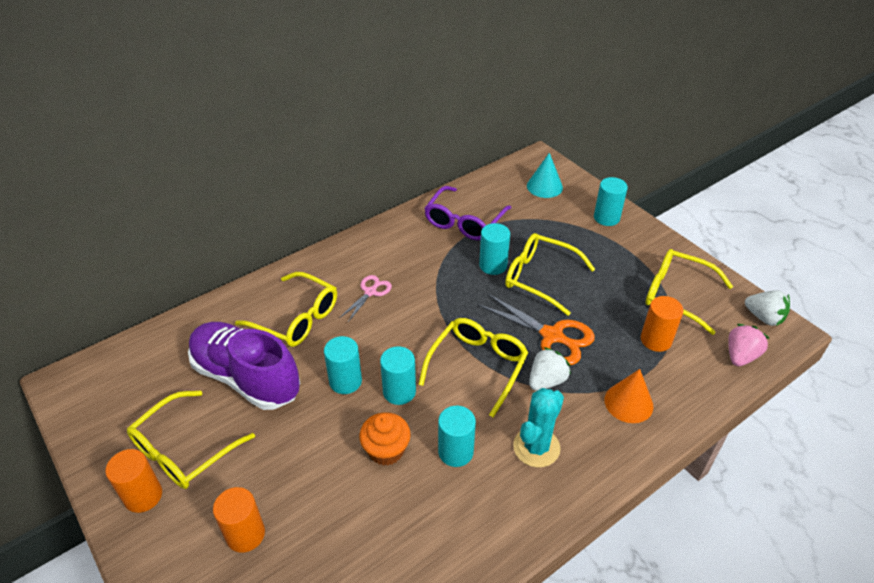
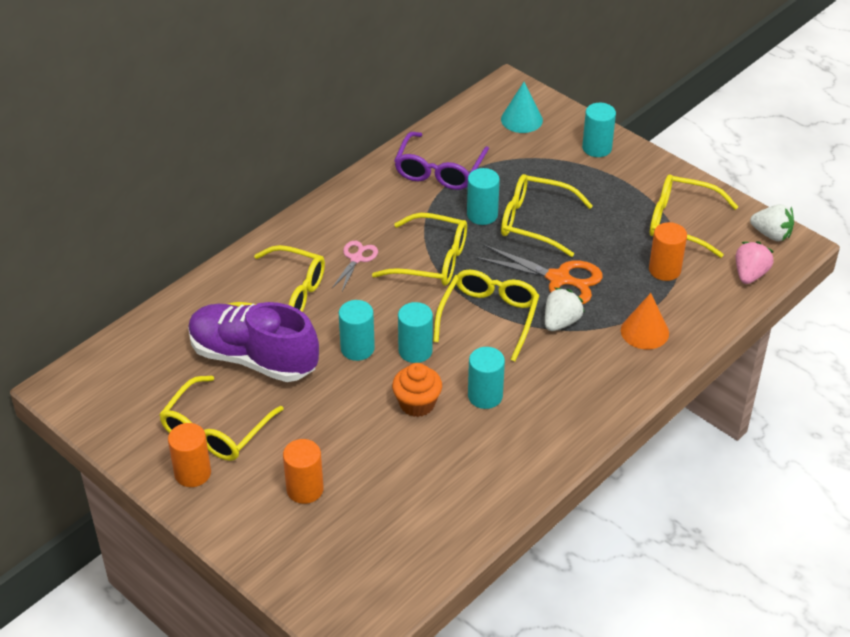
camera: 10 degrees left, 0 degrees up
turquoise cactus [513,388,564,467] -> none
none -> yellow glasses [372,213,467,286]

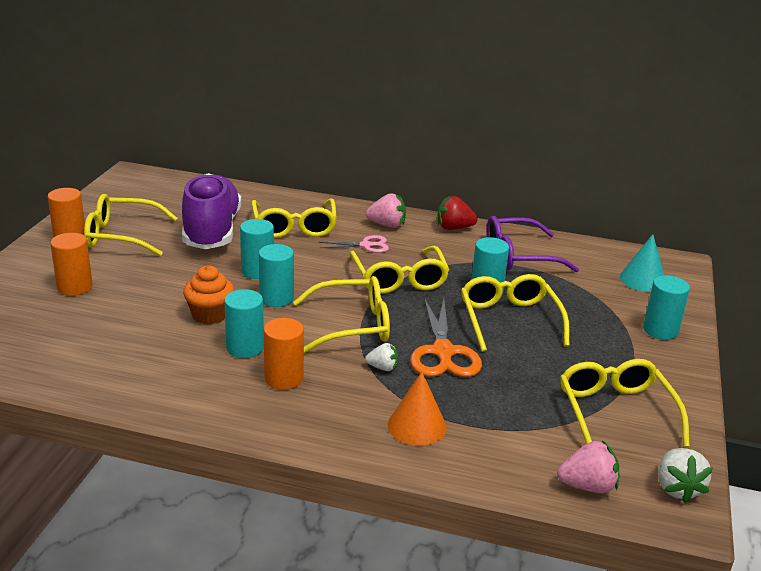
camera: 60 degrees right, 15 degrees down
white strawberry [545,288,584,331] -> white strawberry [365,343,398,371], size x0.64
orange cylinder [649,222,687,281] -> orange cylinder moved to [264,318,304,390]
none -> pink strawberry [366,193,406,228]
none -> red strawberry [437,196,478,230]

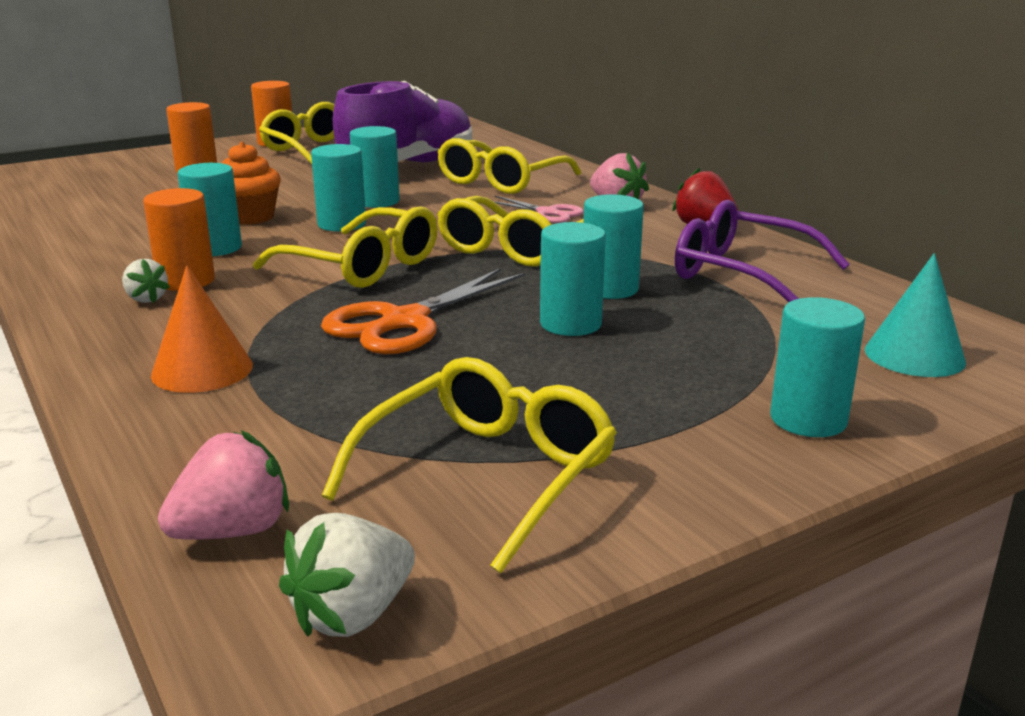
camera: 45 degrees right, 5 degrees down
white strawberry [365,343,398,371] -> white strawberry moved to [122,259,170,303]
yellow glasses [461,274,569,352] -> turquoise cylinder [540,222,606,336]
pink strawberry [557,440,619,493] -> pink strawberry turned 75 degrees counterclockwise [158,430,289,540]

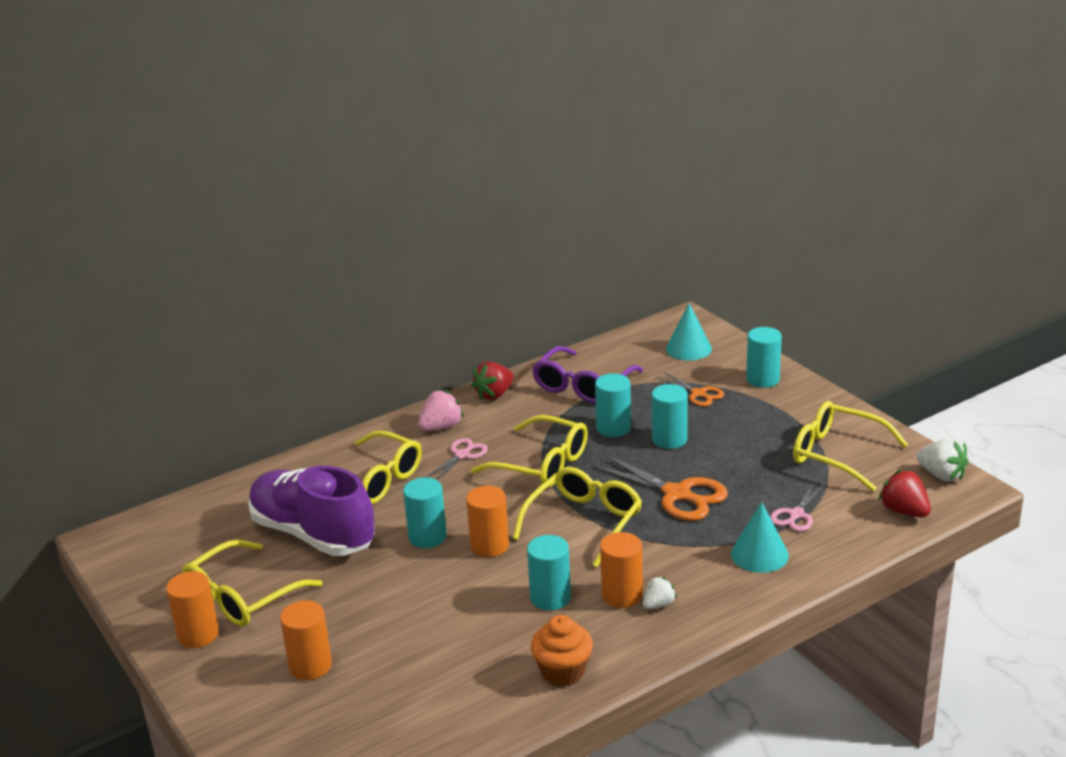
camera: 90 degrees left, 5 degrees up
orange cone [151,265,253,393] -> turquoise cone [731,502,789,573]
pink strawberry [158,430,289,540] -> red strawberry [878,470,931,517]
orange cupcake [222,142,281,225] -> orange cupcake moved to [531,615,593,687]
turquoise cylinder [311,144,366,232] -> orange cylinder [466,486,509,557]
none -> orange scissors [657,372,724,406]
none -> pink scissors [770,483,825,532]

